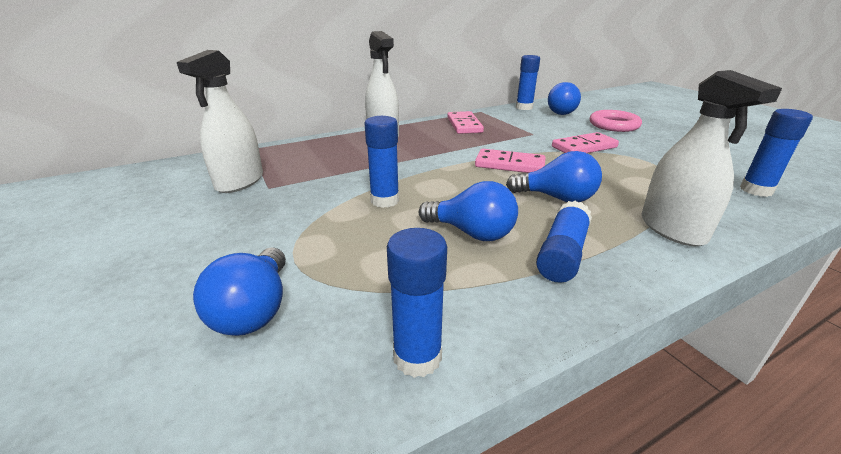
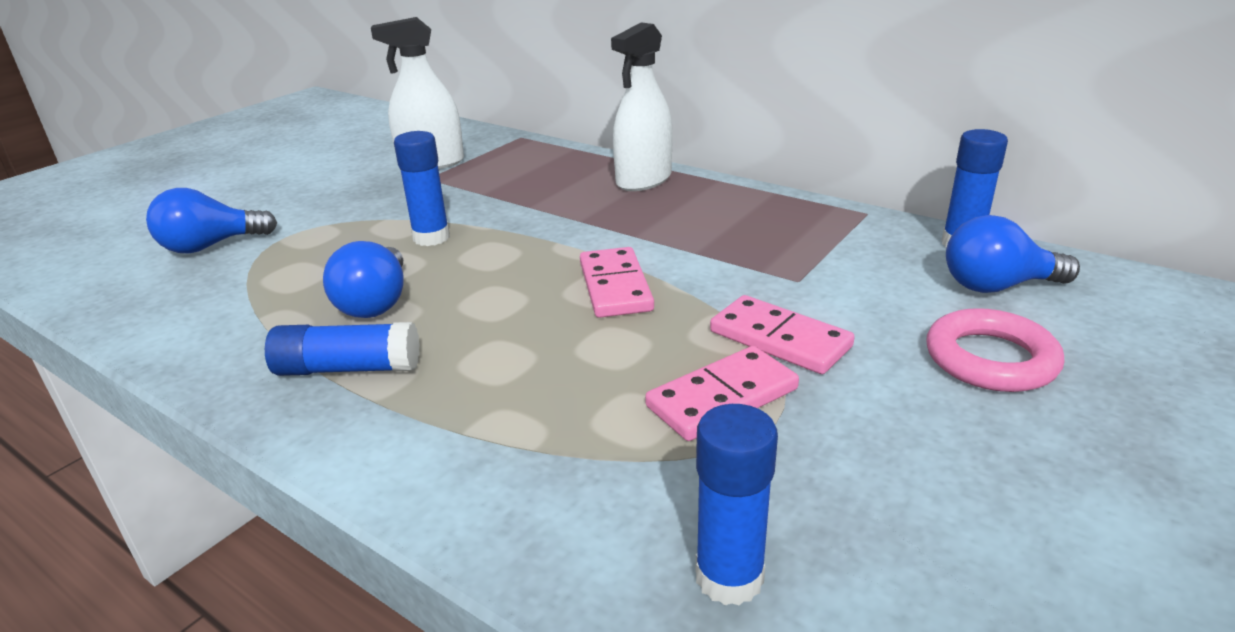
camera: 65 degrees right, 0 degrees up
blue glue stick [387,228,447,378] -> none
pink domino [447,111,484,134] -> pink domino moved to [645,346,799,441]
blue light bulb [506,151,602,202] -> none
white spray bottle [641,70,782,246] -> none

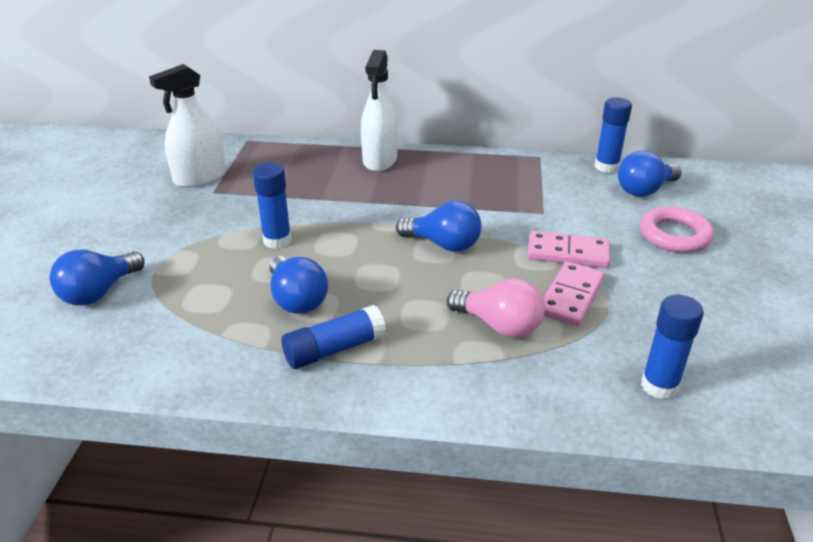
camera: 30 degrees left, 5 degrees up
pink domino [580,247,654,318] -> blue light bulb [396,201,482,252]
none -> pink light bulb [447,278,545,338]

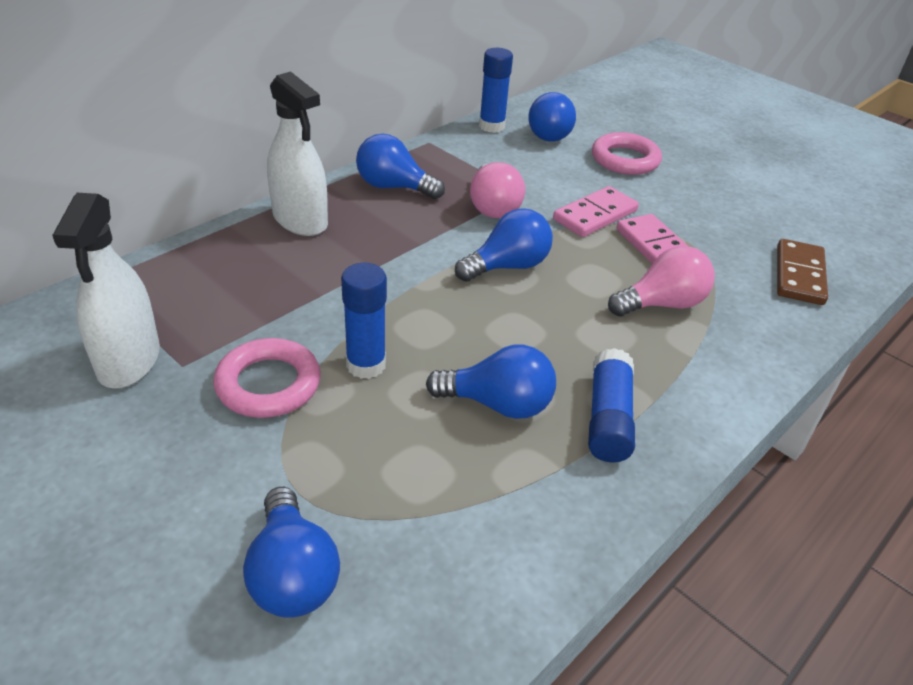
camera: 55 degrees left, 5 degrees up
blue glue stick [641,295,704,399] -> brown domino [777,239,828,305]
none -> pink ring [213,338,321,418]
none -> blue light bulb [356,134,445,199]
none -> pink light bulb [470,162,525,218]

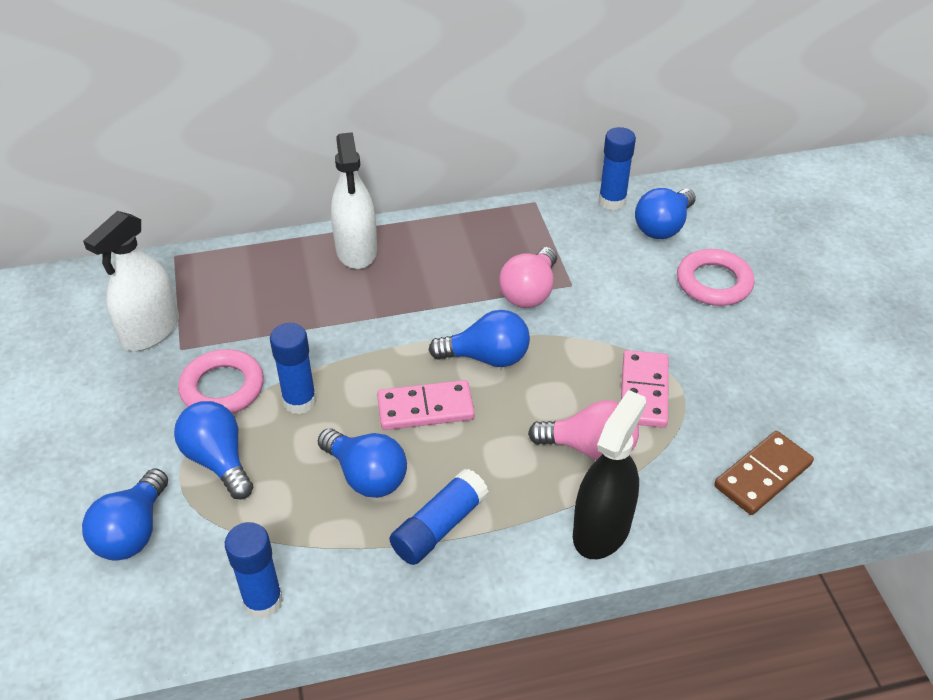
camera: 35 degrees right, 5 degrees up
blue light bulb [356,134,445,199] -> blue light bulb moved to [174,401,253,500]
pink domino [553,186,639,237] -> pink domino moved to [377,380,475,430]
none -> blue glue stick [225,522,283,619]
none -> black spray bottle [573,390,646,559]

